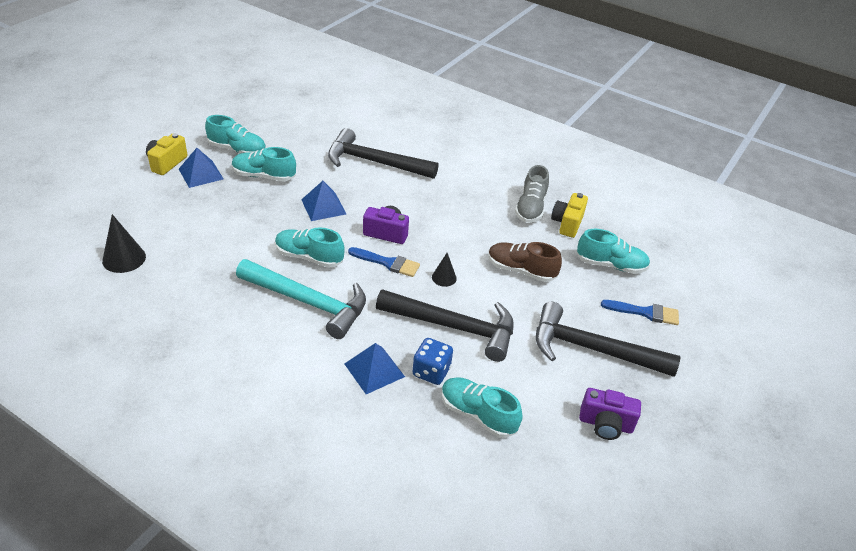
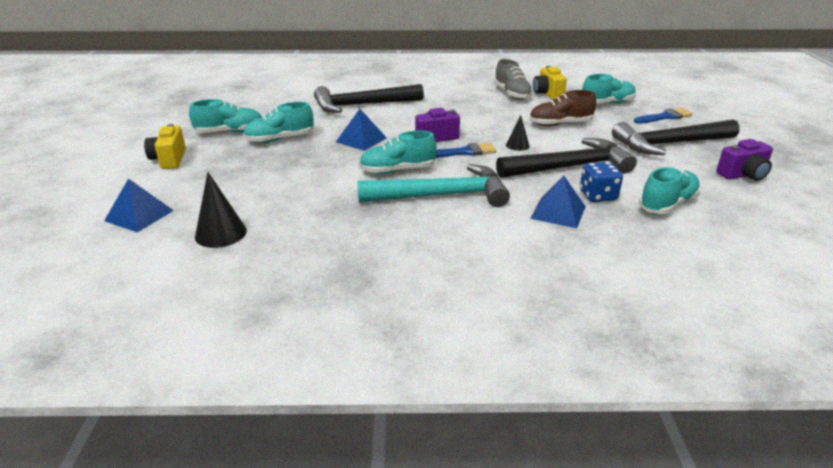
camera: 30 degrees left, 10 degrees down
blue pyramid [179,148,223,188] -> blue pyramid moved to [104,178,174,233]
turquoise shoe [441,377,523,438] -> turquoise shoe turned 135 degrees clockwise [639,167,700,214]

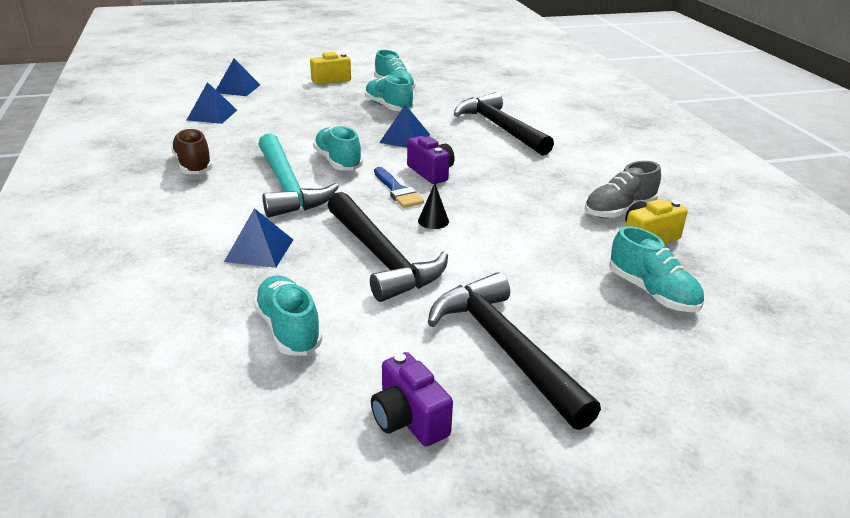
camera: 75 degrees right, 0 degrees up
black cone [195,172,247,248] -> blue pyramid [187,82,237,124]
brown shoe [529,90,596,126] -> brown shoe moved to [171,128,213,174]
blue dice [580,162,623,202] -> none
blue brush [634,108,693,124] -> none
turquoise shoe [639,167,700,214] -> turquoise shoe turned 150 degrees counterclockwise [253,276,323,355]

